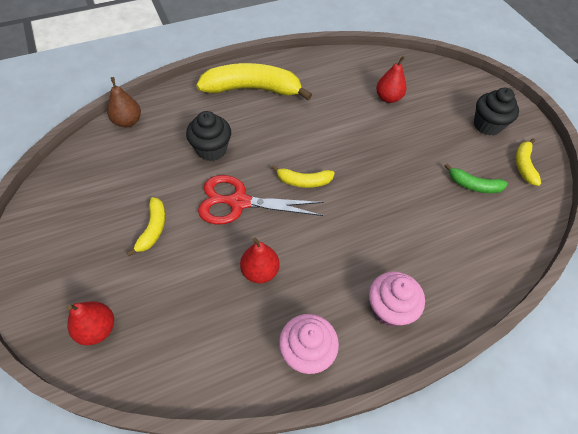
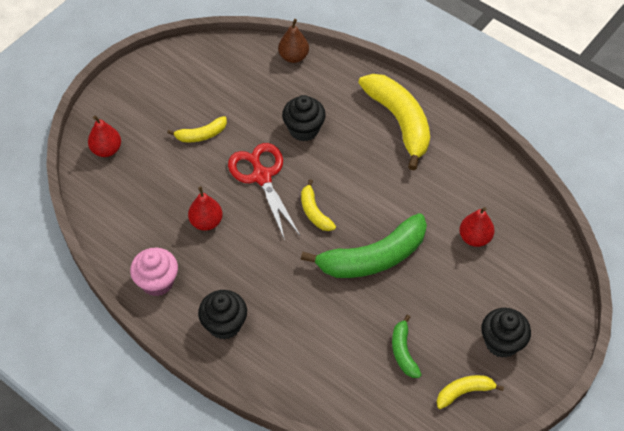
camera: 65 degrees right, 0 degrees up
pink cupcake [369,271,425,327] -> black cupcake [198,290,247,340]
none -> green banana [301,213,427,278]

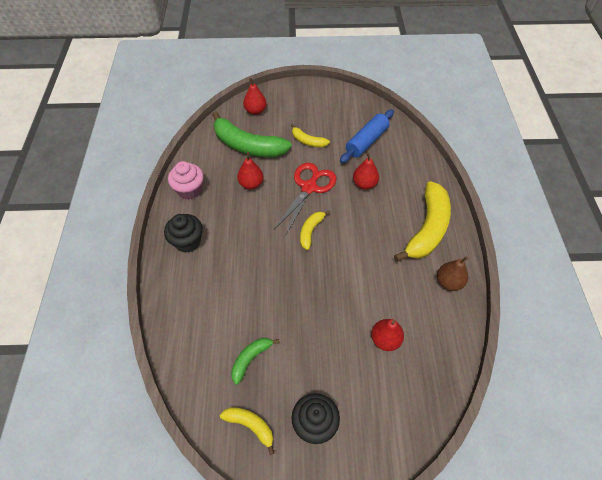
camera: 50 degrees right, 0 degrees up
brown pear [278,19,309,63] -> brown pear moved to [437,257,468,291]
black cupcake [282,95,326,141] -> red pear [353,153,379,189]
green banana [301,213,427,278] -> green banana moved to [212,111,292,157]
none -> blue rolling pin [340,109,394,163]

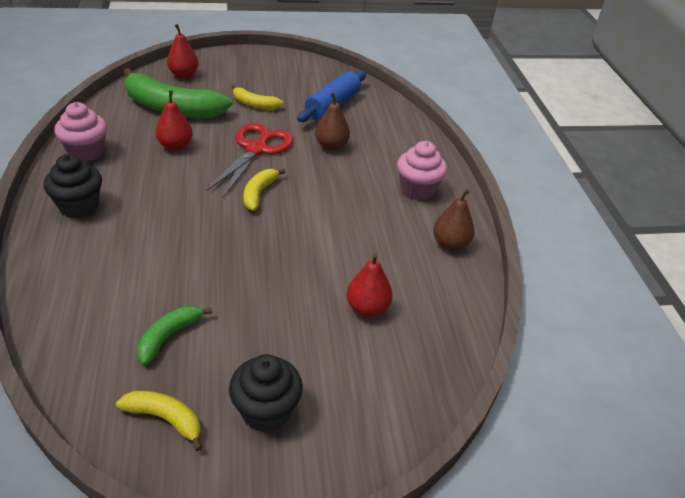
camera: 10 degrees left, 15 degrees down
red pear [353,153,379,189] -> brown pear [315,93,350,151]
yellow banana [394,181,451,262] -> pink cupcake [397,141,447,200]

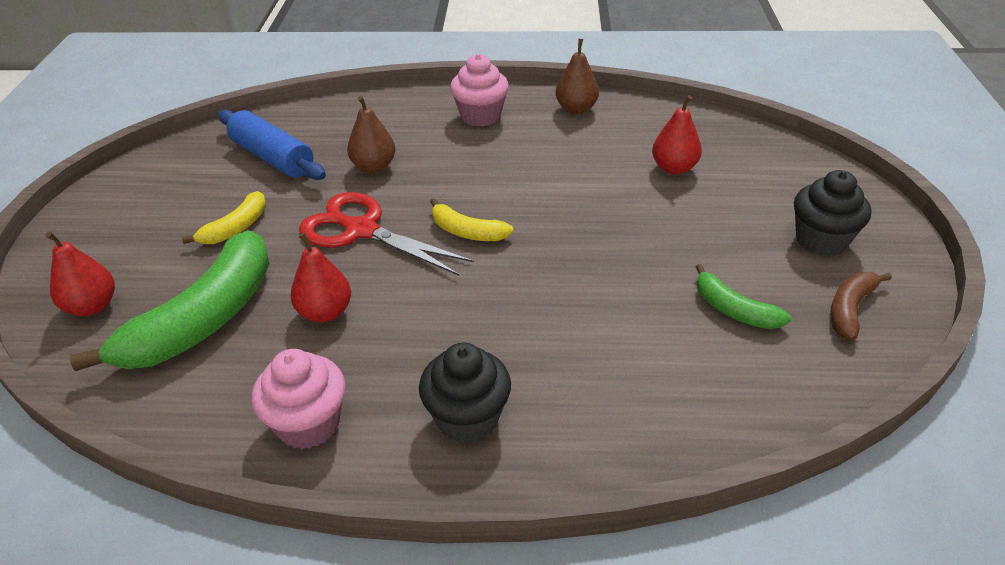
camera: 75 degrees left, 0 degrees up
yellow banana [116,391,203,451] -> brown banana [830,272,892,340]

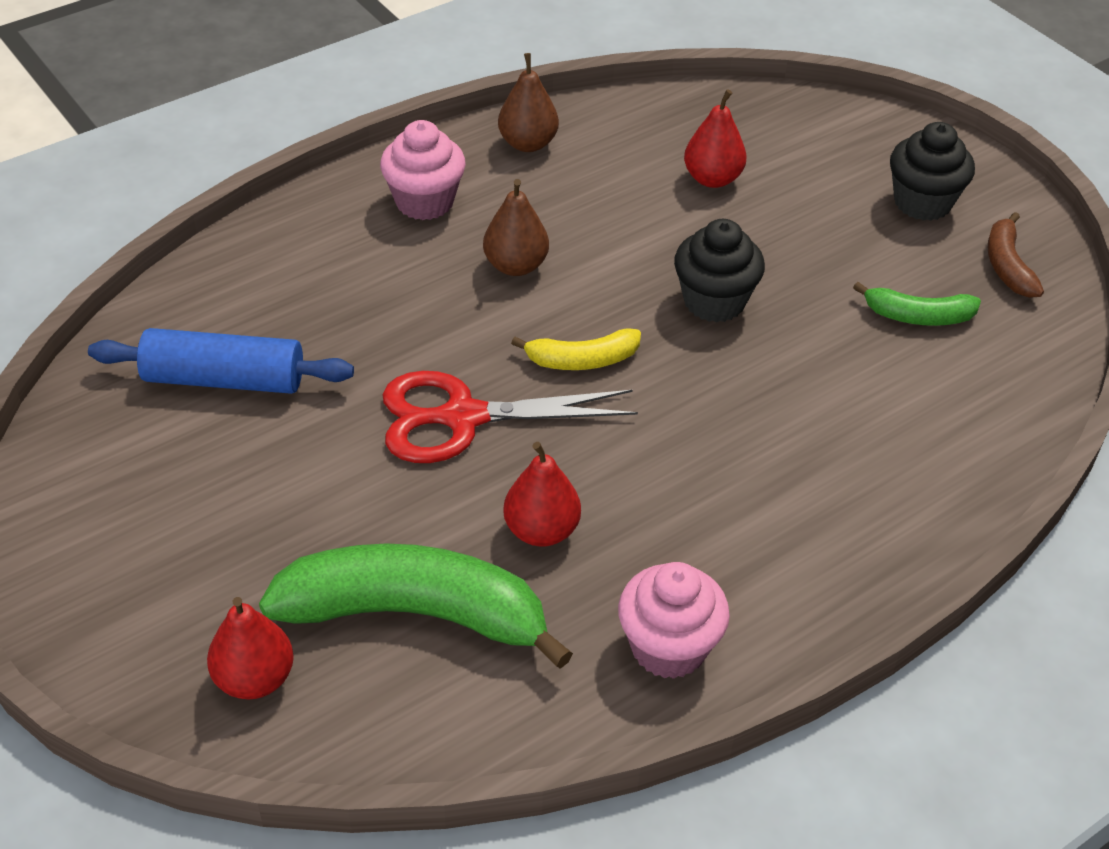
camera: 40 degrees left, 5 degrees up
green banana [70,230,270,371] -> green banana turned 75 degrees counterclockwise [259,543,573,669]
yellow banana [182,191,266,244] -> none
brown pear [347,96,395,173] -> brown pear moved to [483,179,549,276]
black cupcake [419,343,511,443] -> black cupcake moved to [674,219,765,322]

